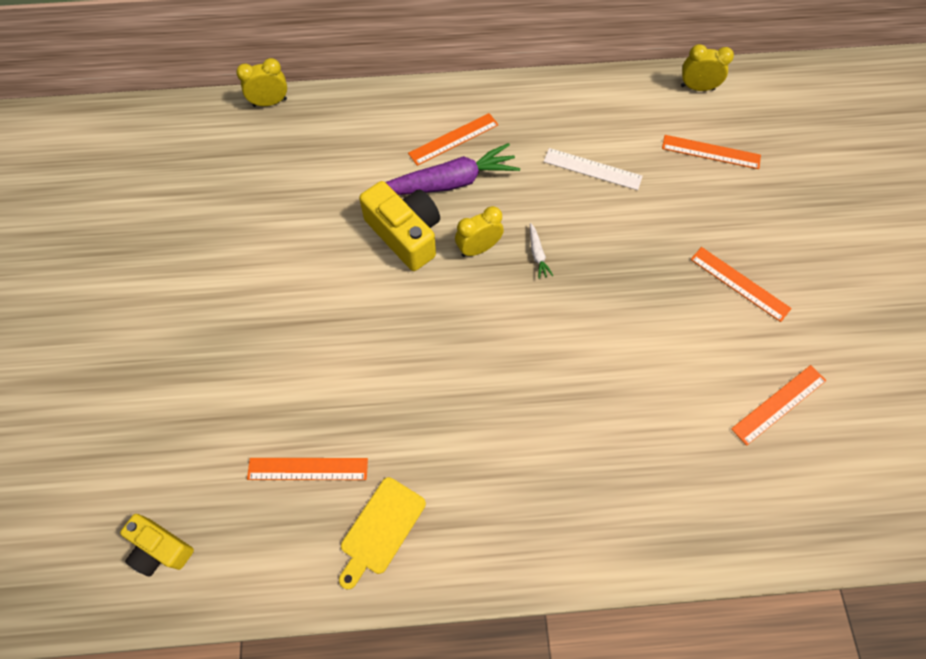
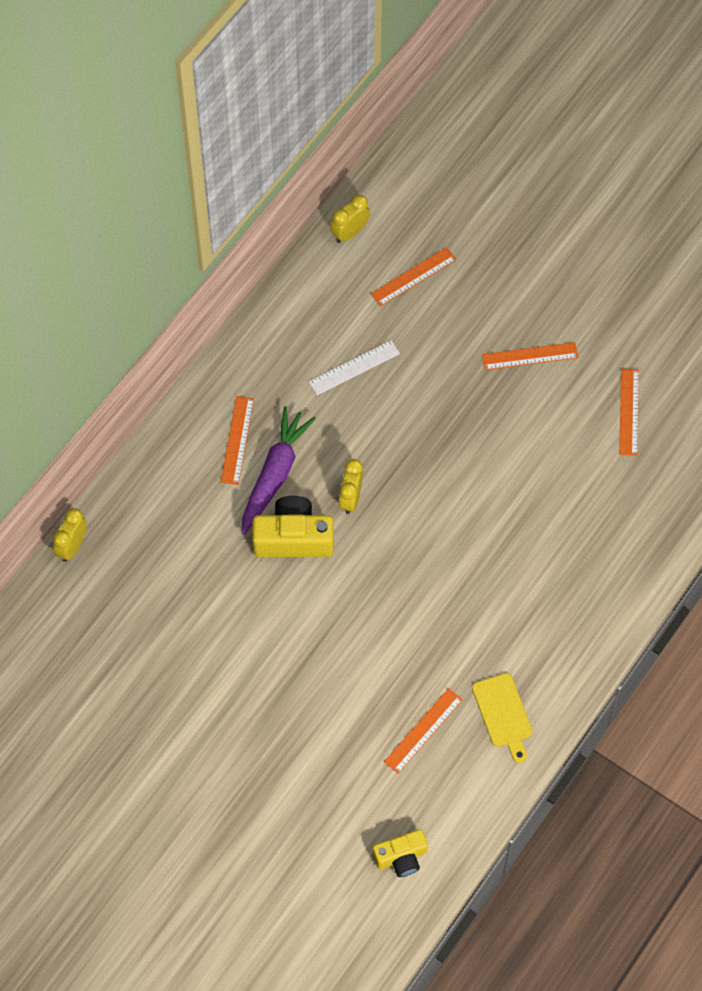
camera: 50 degrees left, 0 degrees up
white carrot [530,223,553,279] -> none

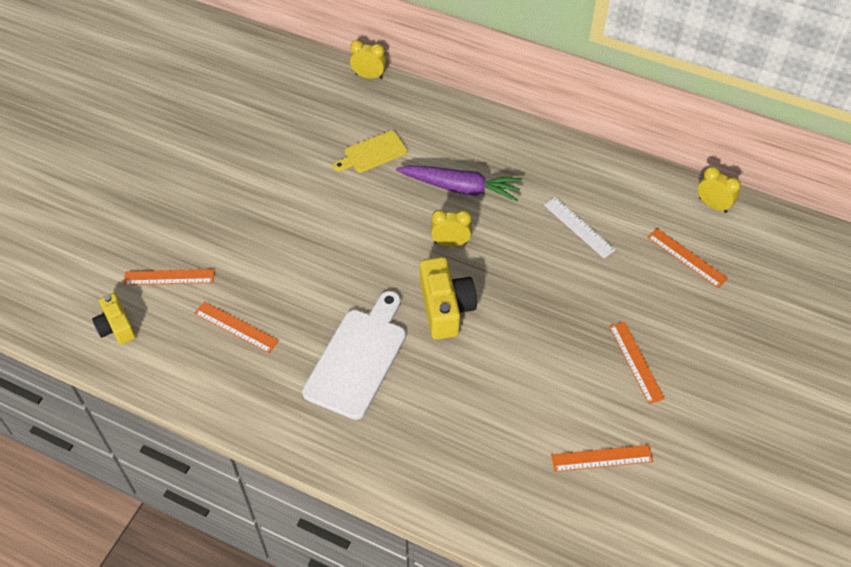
camera: 80 degrees right, 10 degrees down
orange ruler [221,396,254,485] -> orange ruler moved to [123,269,215,285]
yellow camera [252,496,334,557] -> yellow camera moved to [420,257,477,340]
yellow cutting board [472,673,533,763] -> yellow cutting board moved to [333,131,407,173]
none -> white cutting board [302,291,406,420]

